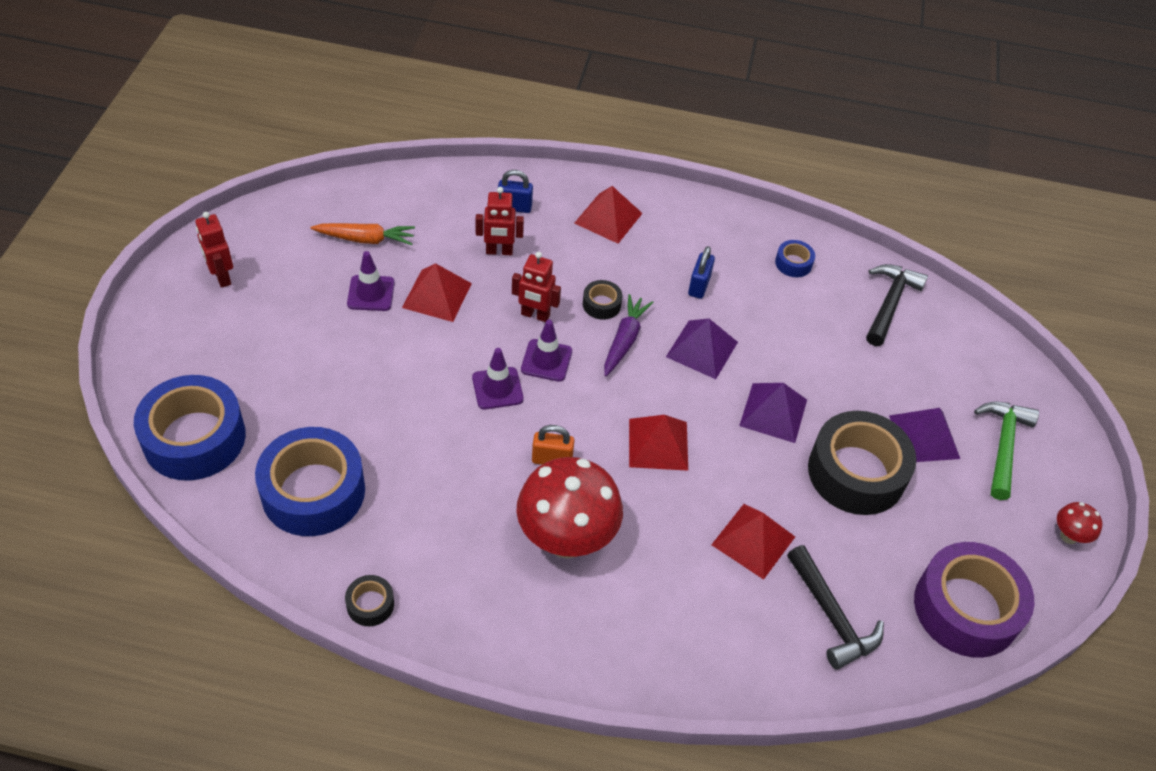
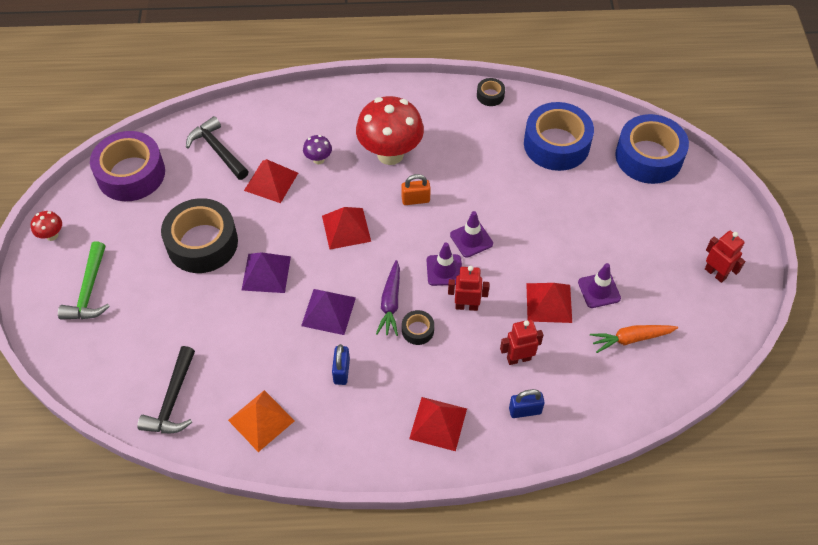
camera: 170 degrees right, 5 degrees up
blue tape [775,240,815,277] -> orange pyramid [228,390,295,452]
purple pyramid [889,408,960,462] -> none
none -> purple mushroom [303,135,332,164]

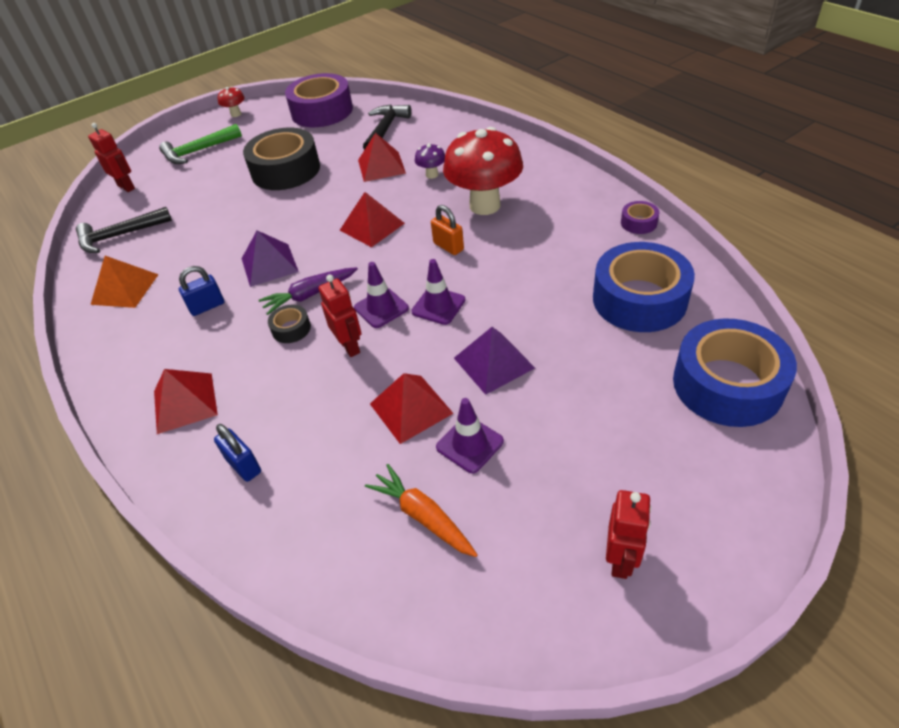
camera: 60 degrees right, 10 degrees down
purple pyramid [242,252,291,293] -> purple pyramid moved to [454,327,535,395]
black tape [477,78,505,106] -> purple tape [621,201,659,234]
red robot [500,320,543,365] -> red robot moved to [88,123,135,192]

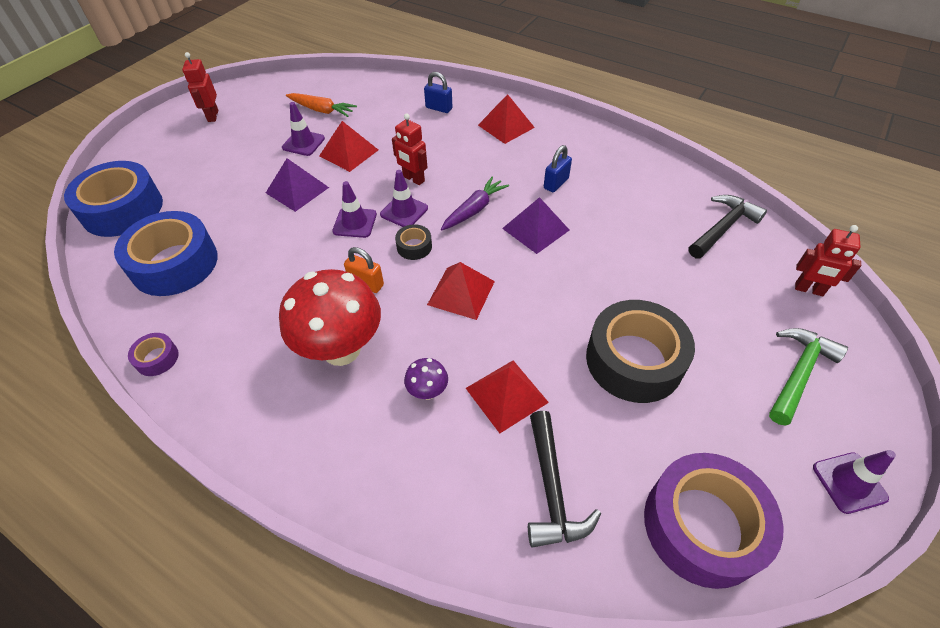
camera: 155 degrees right, 5 degrees up
orange pyramid [90,256,159,308] -> none
red mushroom [217,87,245,117] -> purple traffic cone [813,450,896,514]
black tape [268,305,311,343] -> black tape moved to [395,224,432,260]

